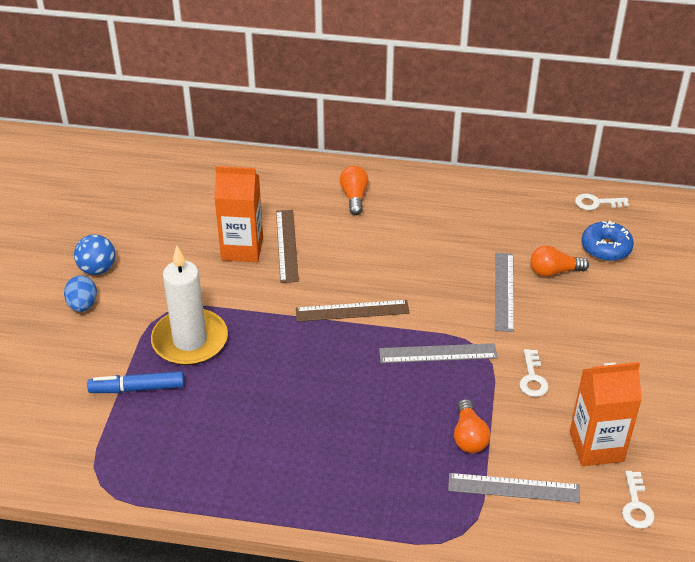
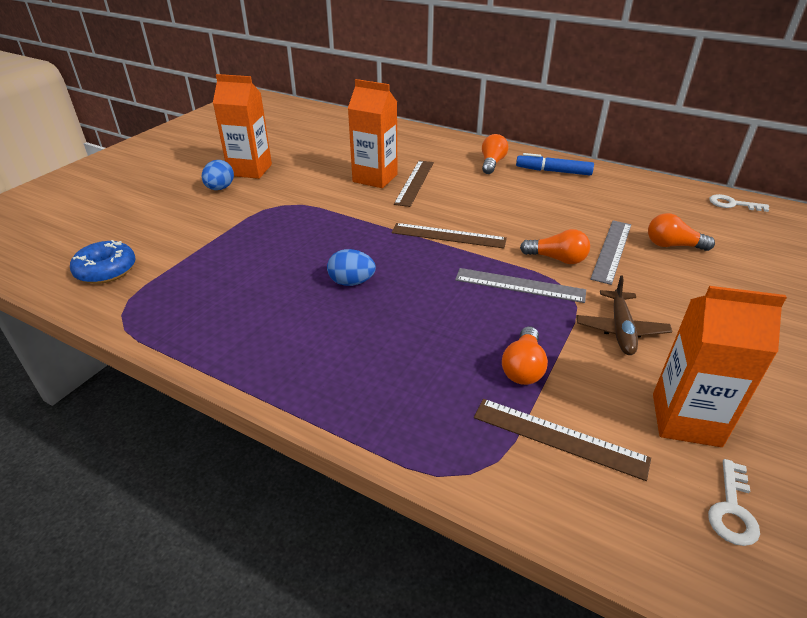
camera: 20 degrees right, 5 degrees down
blue ball [74,234,116,275] -> orange carton [213,74,272,179]
blue marker [87,371,184,393] -> blue marker moved to [516,153,594,175]
white candle [151,246,228,365] -> none
grey ruler [448,473,580,503] -> brown ruler [474,399,651,481]
white key [520,349,549,397] -> brown plane [576,275,672,355]
blue donut [581,220,634,261] -> blue donut moved to [70,240,136,284]
none -> blue egg [327,249,376,286]
none -> orange light bulb [520,229,590,264]

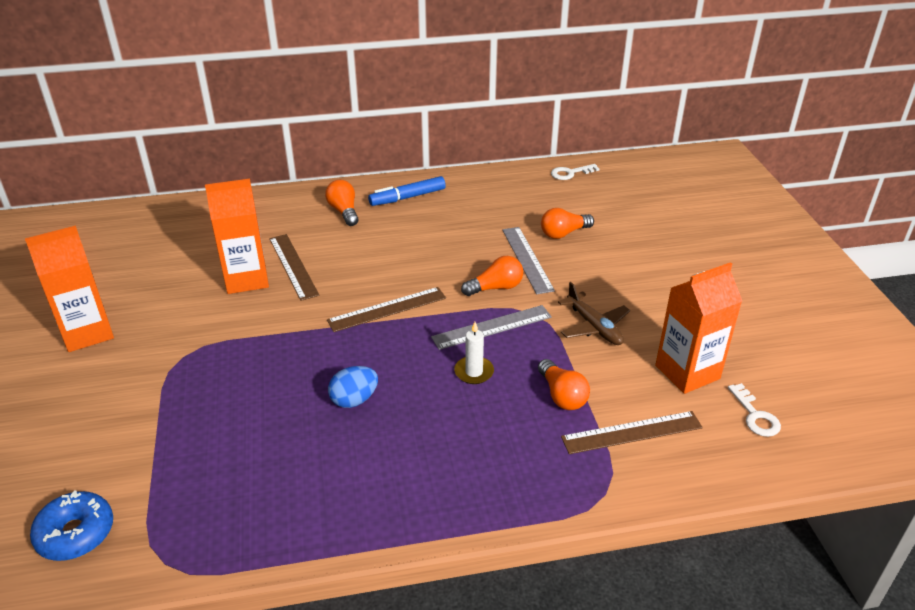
camera: 40 degrees left, 0 degrees up
blue egg [202,160,234,190] -> none
none -> white candle [454,322,494,384]

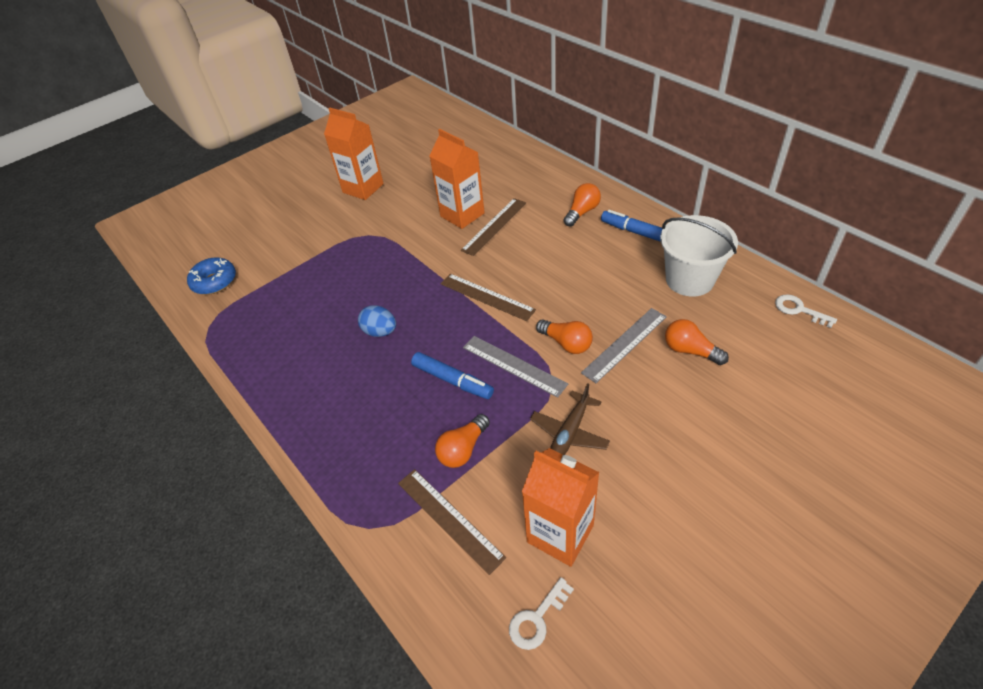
camera: 65 degrees right, 10 degrees up
white candle [454,322,494,384] -> blue marker [411,352,494,399]
none -> white bucket [660,215,738,297]

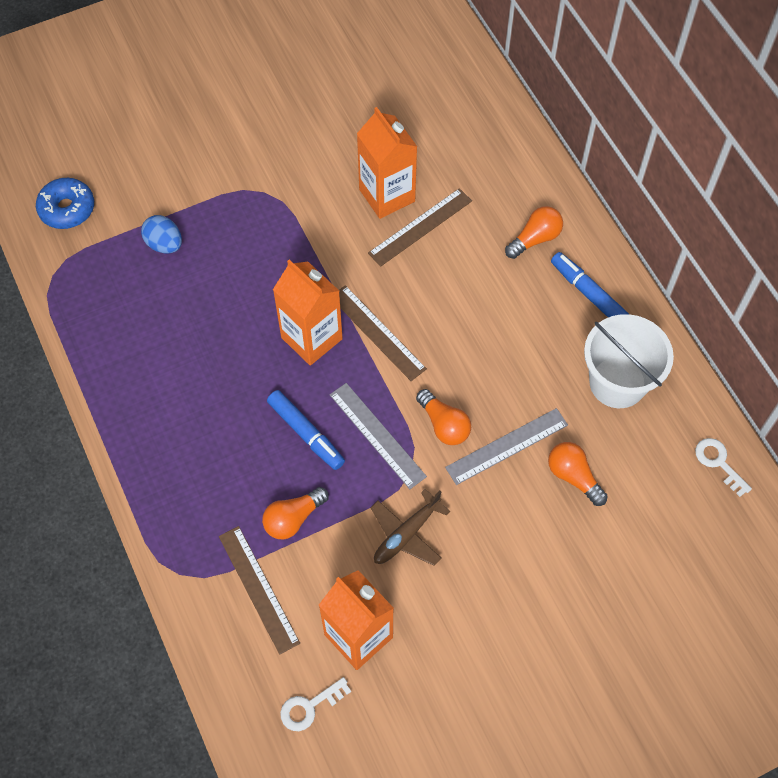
camera: 10 degrees right, 15 degrees up
orange carton [324,107,384,200] -> orange carton moved to [273,260,343,366]
blue egg [358,305,396,337] -> blue egg moved to [141,215,182,253]

